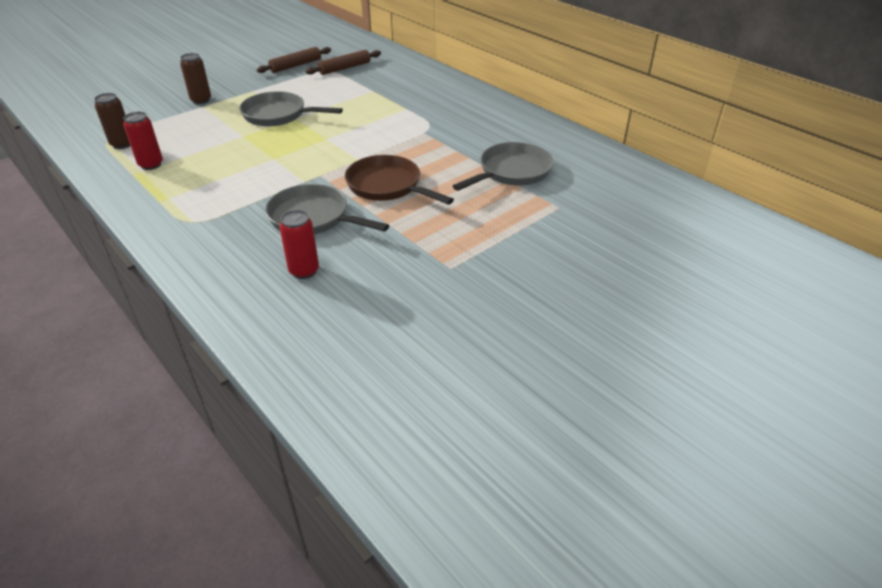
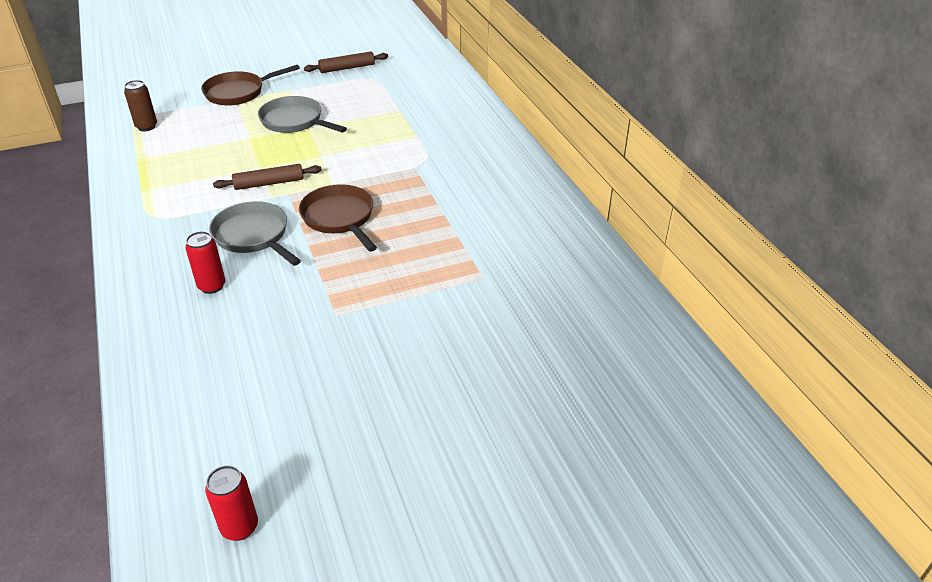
camera: 20 degrees right, 0 degrees up
red can [123,112,163,170] -> red can moved to [205,465,258,541]
brown can [180,53,211,104] -> brown pan [201,65,300,106]
brown rolling pin [306,50,381,75] -> brown rolling pin moved to [213,164,322,190]
grey pan [453,142,553,191] -> none

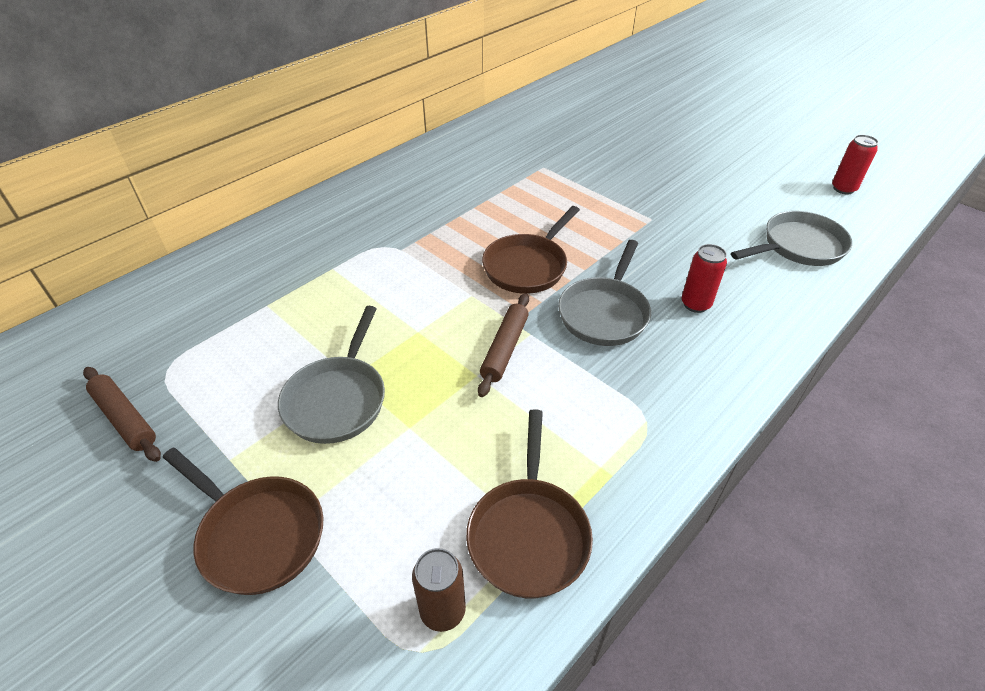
camera: 115 degrees left, 5 degrees up
brown rolling pin [213,164,322,190] -> brown rolling pin turned 60 degrees clockwise [478,293,529,397]
none -> brown pan [466,409,593,598]
none -> grey pan [731,211,853,266]

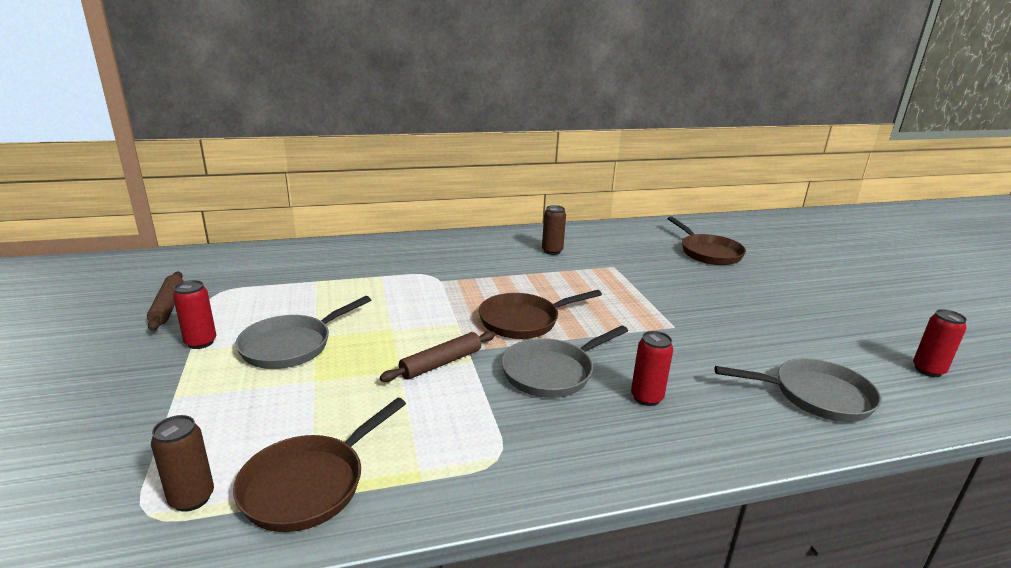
camera: 30 degrees right, 20 degrees down
brown pan [163,448,323,595] -> brown pan moved to [667,216,746,265]
none -> red can [173,280,216,349]
none -> brown can [542,205,566,255]

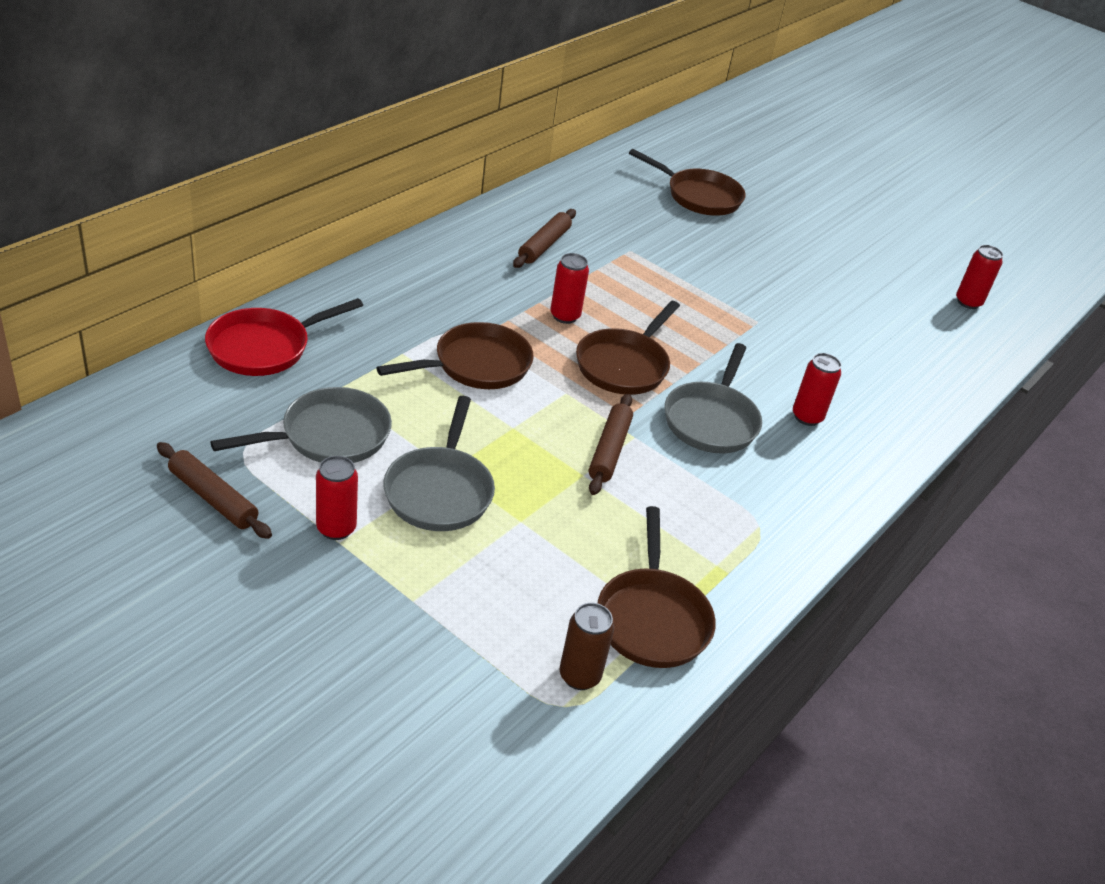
camera: 40 degrees left, 15 degrees up
brown can [542,205,566,255] -> brown rolling pin [513,209,576,268]
grey pan [715,358,882,422] -> grey pan moved to [210,387,392,463]
none -> red pan [205,298,363,376]
none -> brown pan [376,322,534,389]
none -> red can [550,253,589,324]

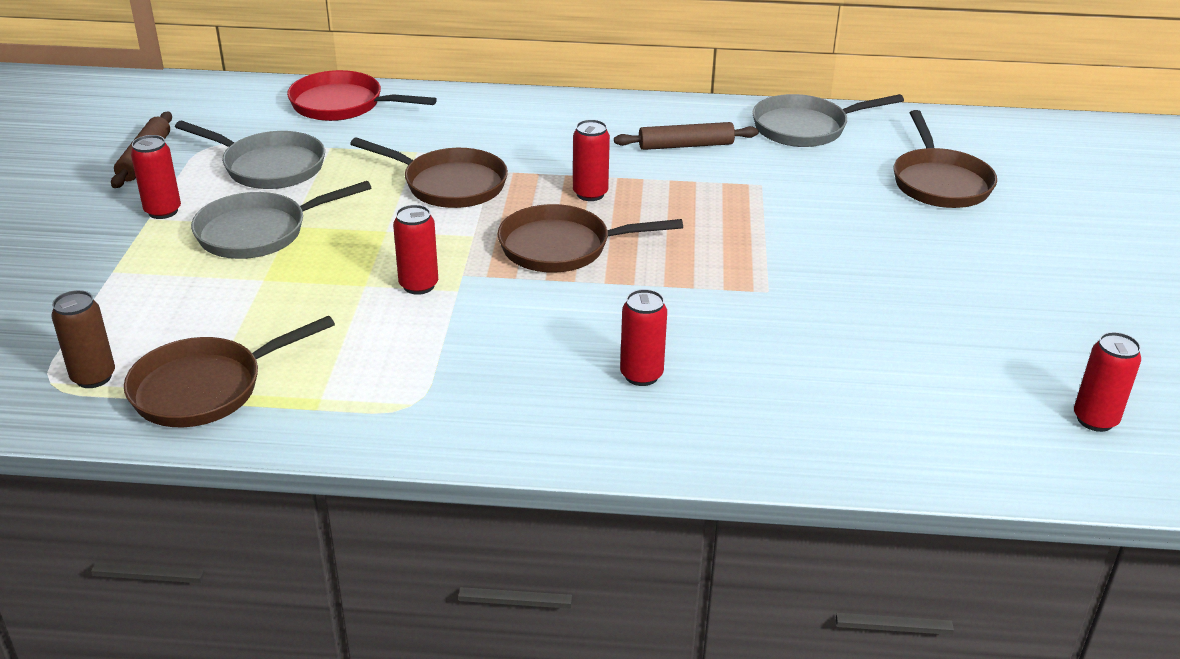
camera: 60 degrees right, 5 degrees down
brown rolling pin [589,394,633,495] -> red can [393,205,438,295]
grey pan [665,343,762,454] -> grey pan moved to [752,94,904,147]

